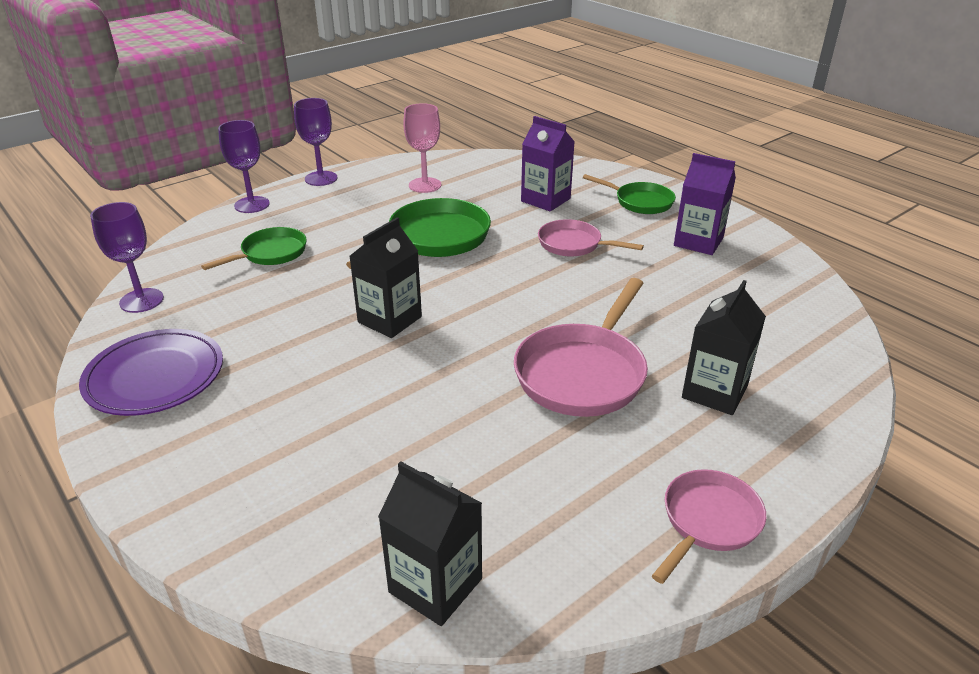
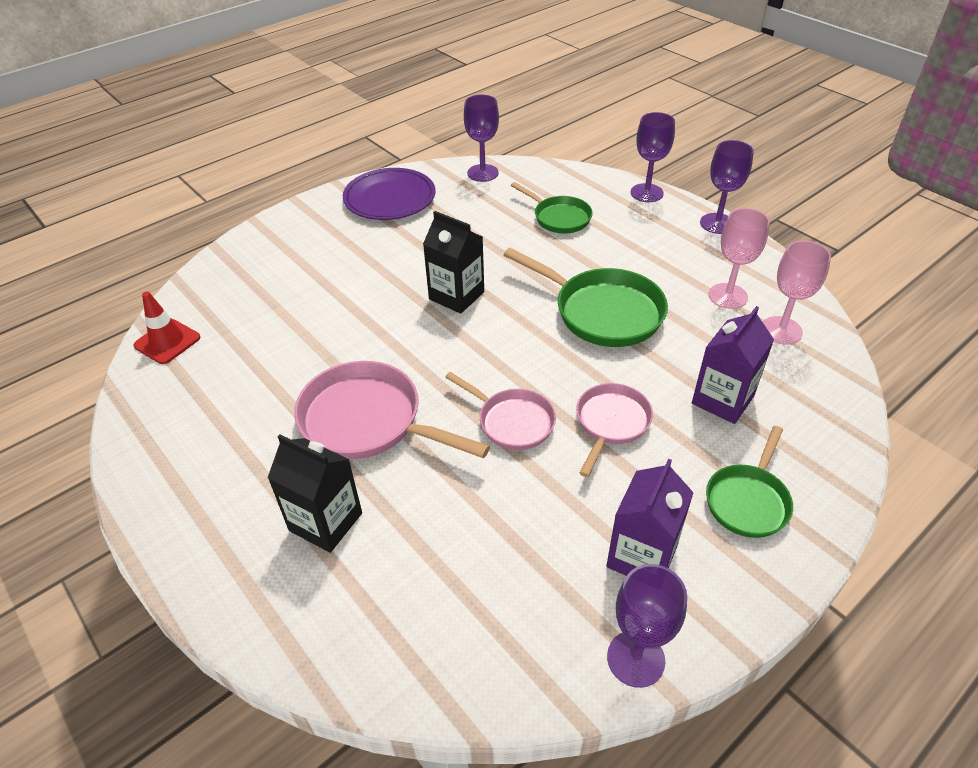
camera: 90 degrees right, 10 degrees up
black carton [378,461,482,626] -> red traffic cone [133,291,200,364]
pink pan [652,469,766,584] -> pink pan moved to [445,372,556,450]
none -> purple goblet [607,564,687,688]
none -> pink goblet [763,240,831,345]

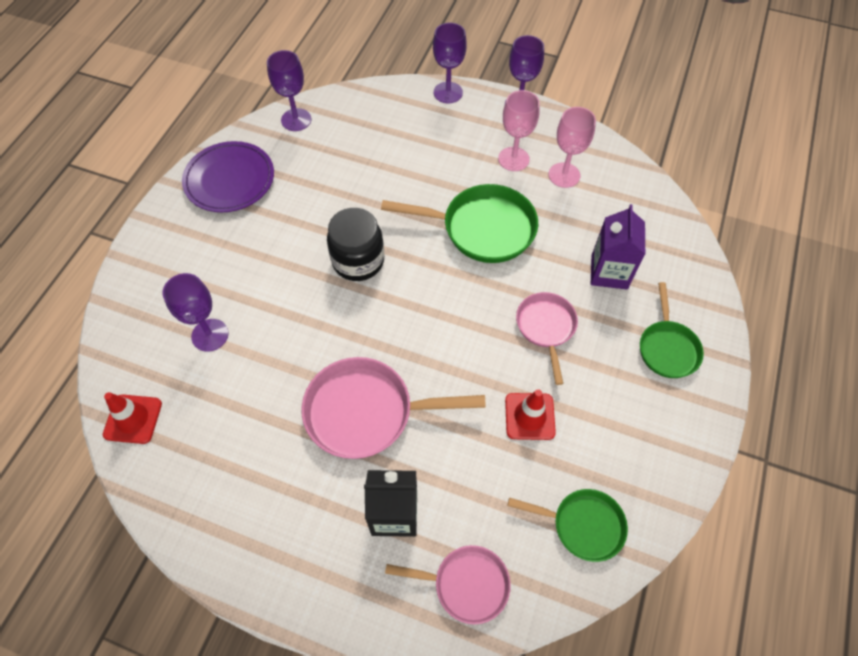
camera: 30 degrees left, 15 degrees up
black carton [423,211,484,314] -> black jar [327,208,384,281]
pink pan [445,372,556,450] -> pink pan moved to [385,545,511,624]
green pan [511,182,593,234] -> green pan moved to [508,489,628,562]
purple carton [606,459,694,576] -> none
purple goblet [607,564,687,688] -> purple goblet moved to [163,273,229,352]
pink goblet [763,240,831,345] -> pink goblet moved to [498,90,540,171]
none -> red traffic cone [505,389,556,440]

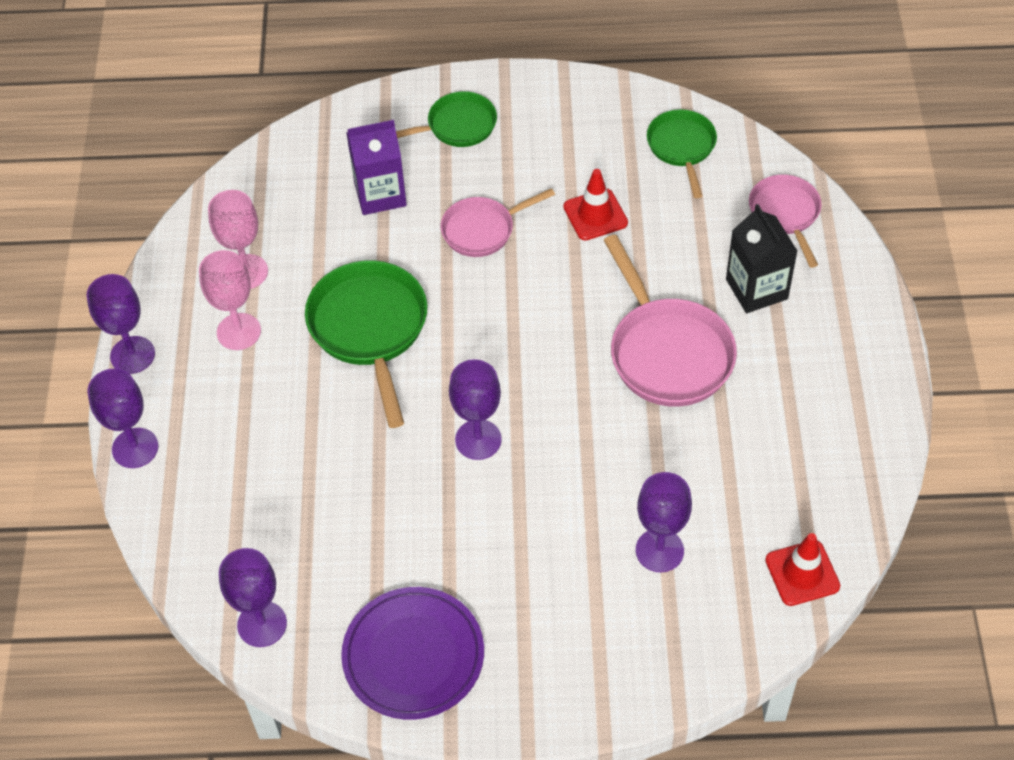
camera: 110 degrees left, 5 degrees down
black jar [327,208,384,281] -> purple goblet [449,359,502,460]

